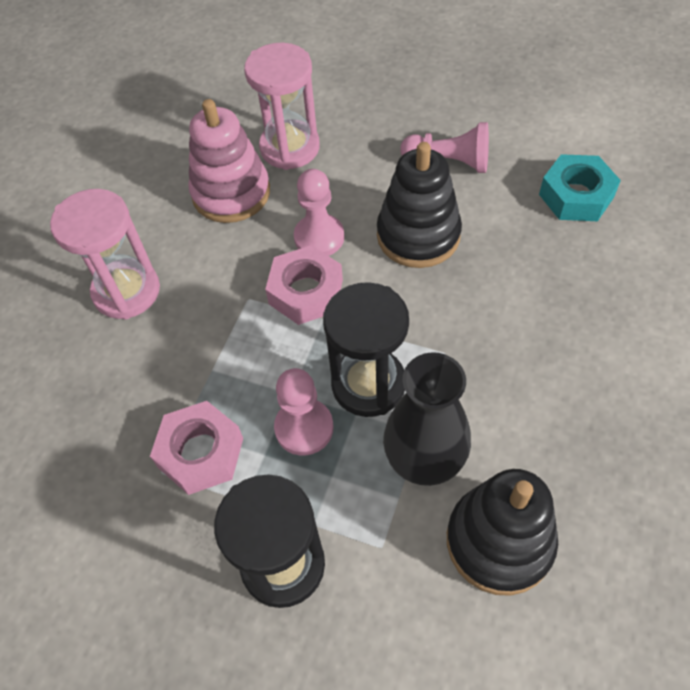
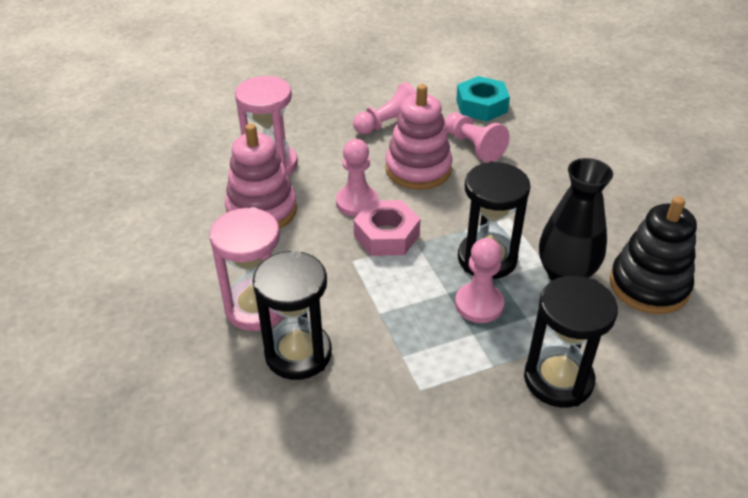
camera: 45 degrees left, 15 degrees down
pink nut [150,401,243,495] -> none
black stacking toy [377,142,462,268] -> pink stacking toy [385,84,453,190]
none -> black hourglass [253,250,332,380]
none -> pink pawn [444,112,510,163]

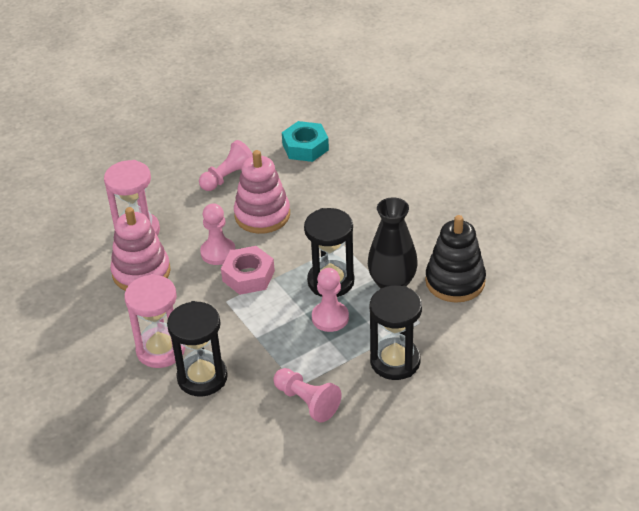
camera: 10 degrees left, 0 degrees up
pink pawn [444,112,510,163] -> pink pawn moved to [273,368,341,422]

